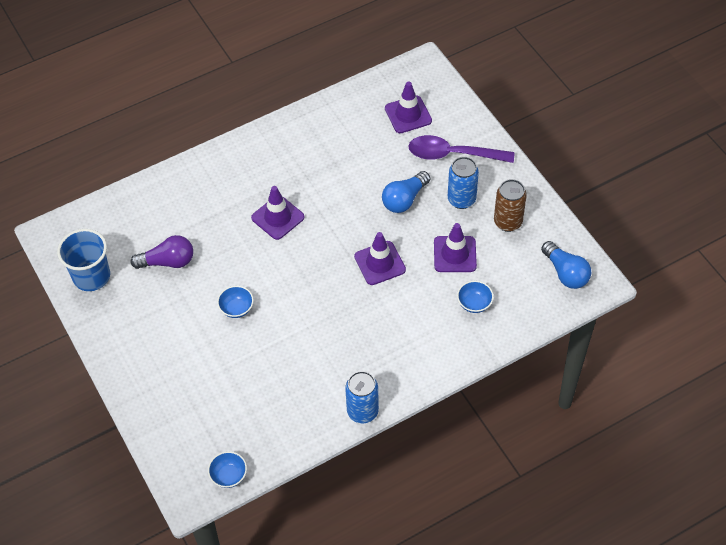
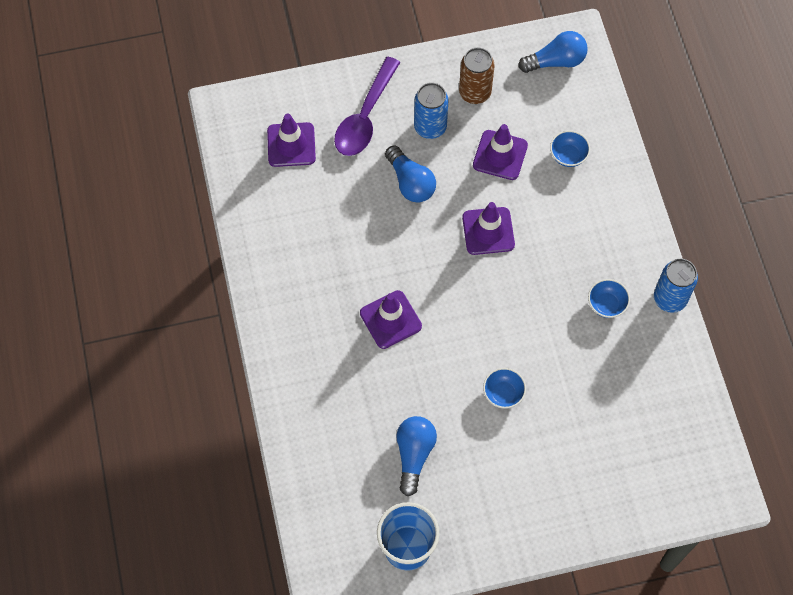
camera: 75 degrees left, 10 degrees up
purple light bulb [130,235,193,269] -> blue light bulb [396,416,437,496]
blue bowl [208,451,247,488] -> blue bowl moved to [588,279,630,318]

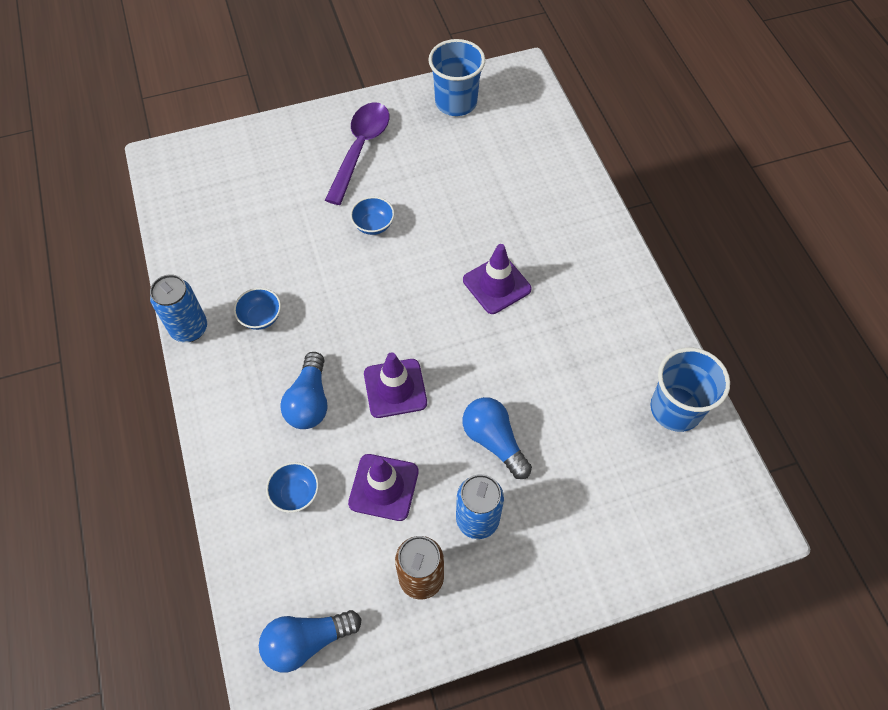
camera: 175 degrees right, 5 degrees down
purple traffic cone [267,113,316,167] -> none
purple spoon [334,56,400,156] -> purple spoon moved to [325,102,389,205]
blue light bulb [396,416,437,496] -> blue light bulb moved to [280,352,327,429]
none -> blue cup [650,348,730,432]

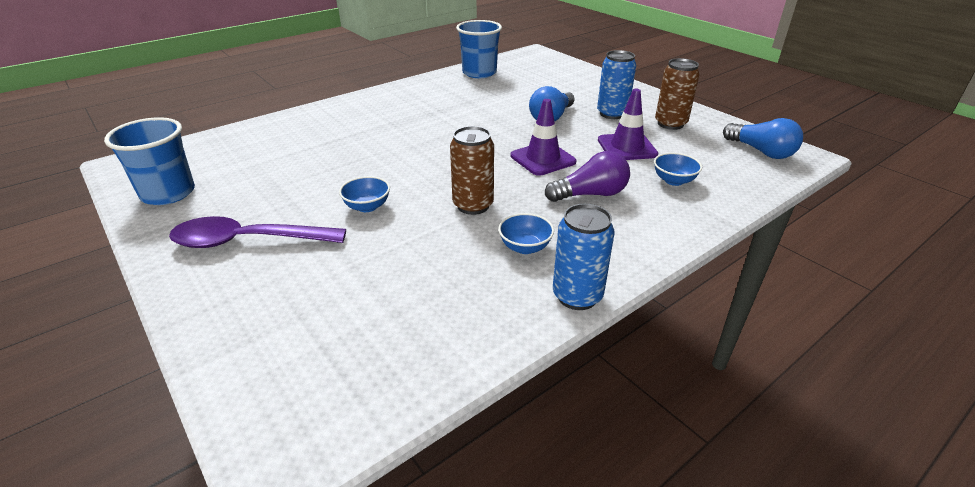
camera: 110 degrees left, 25 degrees down
blue light bulb [280,352,327,429] -> purple light bulb [545,151,630,202]
purple traffic cone [463,244,532,314] -> none
none -> brown can [450,126,494,215]

